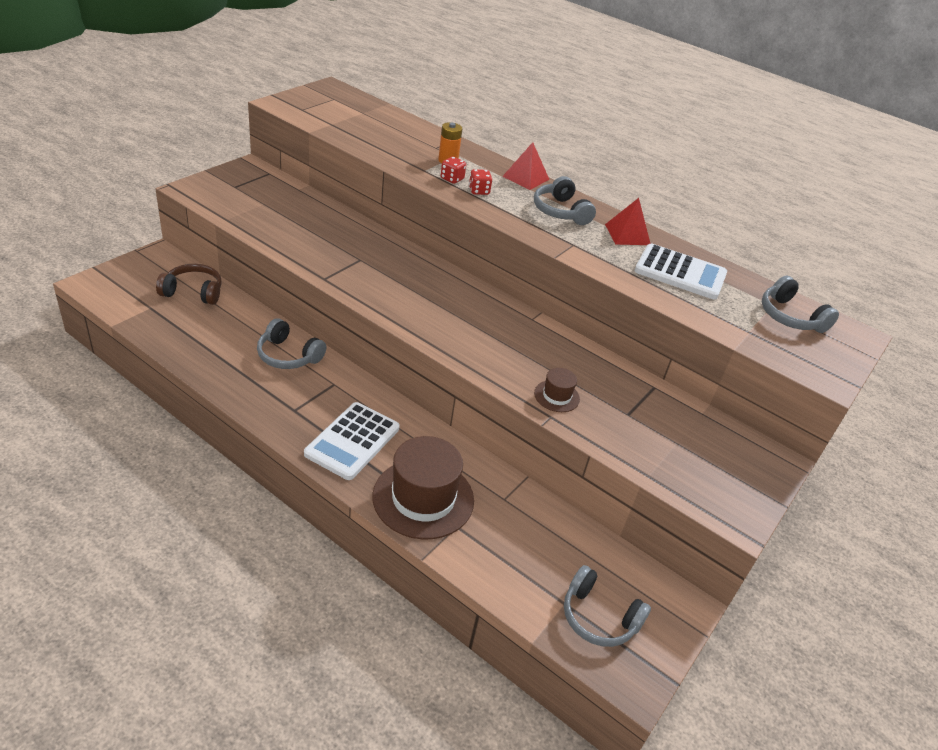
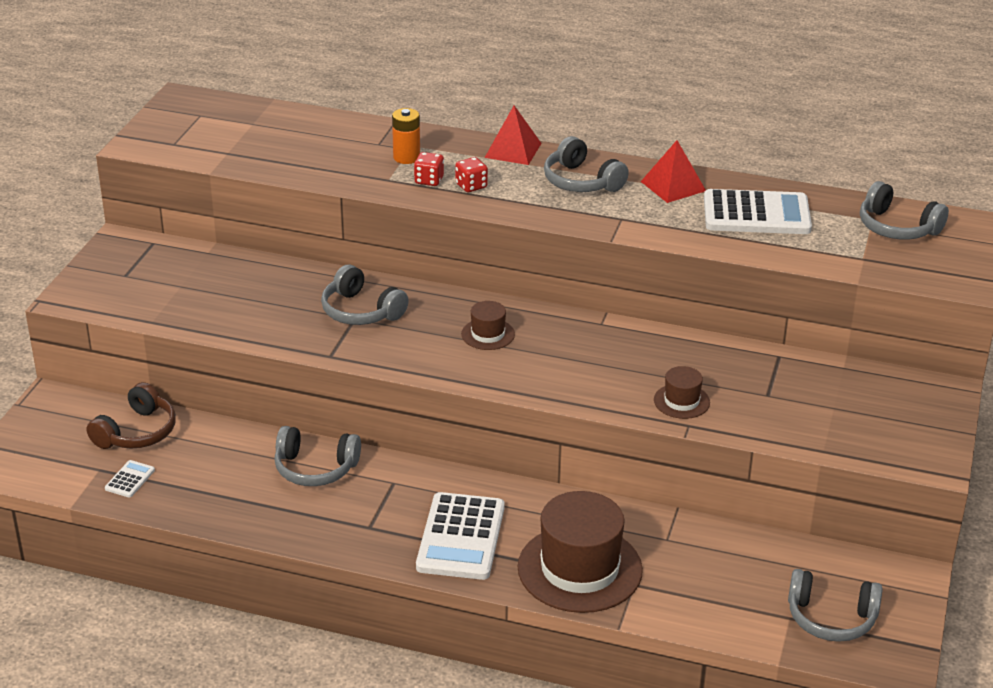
camera: 15 degrees left, 5 degrees down
brown headphones [156,264,222,305] -> brown headphones turned 135 degrees clockwise [86,382,176,449]
none -> white calculator [105,460,155,498]
none -> grey headphones [321,265,409,325]
none -> brown hat [461,301,515,350]

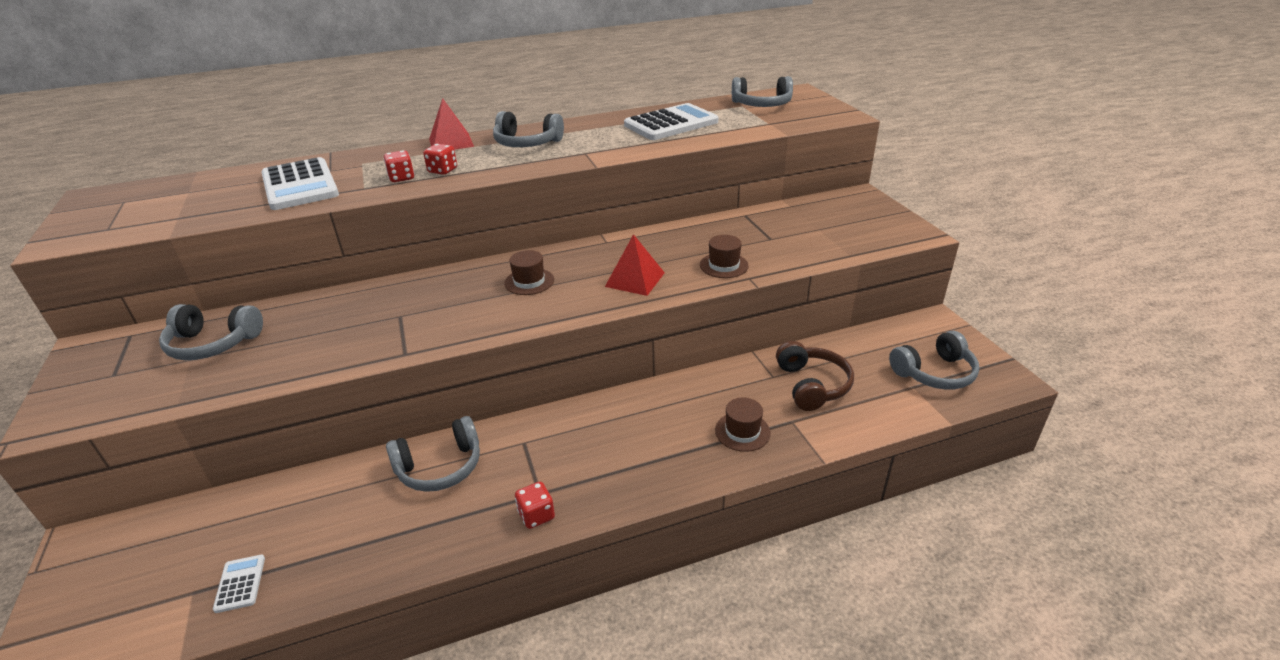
camera: 35 degrees left, 0 degrees up
brown headphones [86,382,176,449] -> brown headphones moved to [776,341,854,411]
grey headphones [321,265,409,325] -> grey headphones moved to [159,304,263,360]
orange battery [392,108,420,164] -> none
white calculator [416,492,505,580] -> white calculator moved to [261,157,339,210]
brown hat [518,491,643,613] -> brown hat [715,398,771,452], size x0.47
red pyramid [641,140,706,203] -> red pyramid moved to [605,234,665,296]
none -> red dice [515,482,555,529]

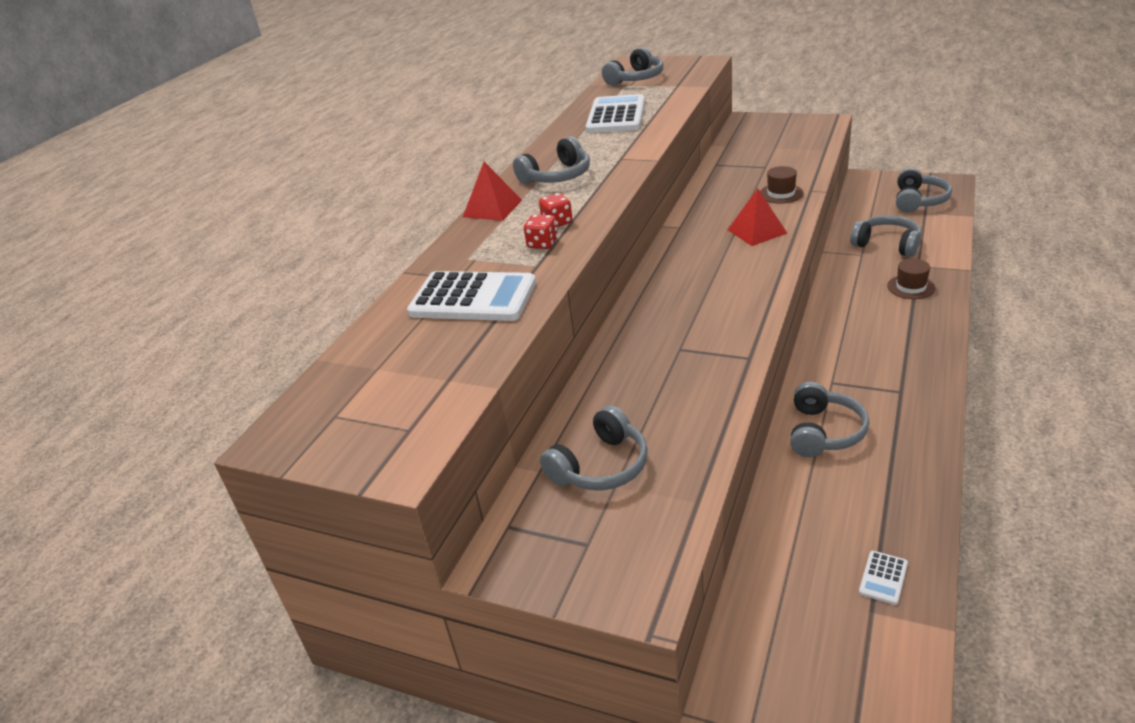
camera: 45 degrees left, 0 degrees up
white calculator [213,555,265,613] -> white calculator turned 90 degrees counterclockwise [859,551,908,605]
brown hat [504,250,554,295] -> none
red dice [515,482,555,529] -> none
brown headphones [776,341,854,411] -> grey headphones [850,215,922,257]

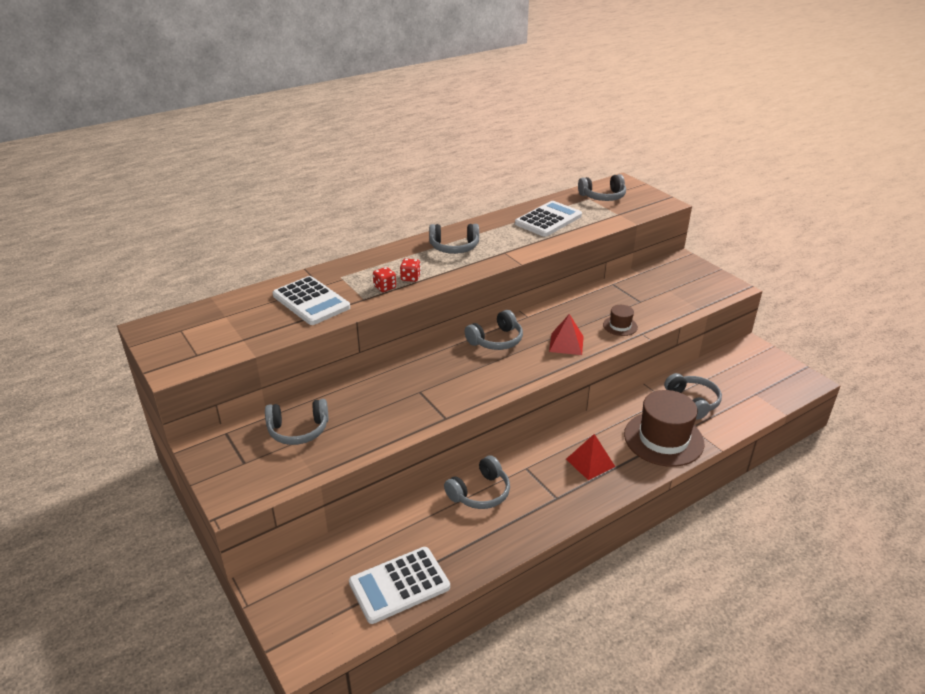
camera: 30 degrees right, 0 degrees up
red pyramid [463,162,522,221] -> red pyramid moved to [566,434,615,480]
white calculator [859,551,908,605] -> white calculator [349,547,450,624], size x2.29
brown hat [887,259,936,299] -> brown hat [624,390,704,467], size x2.13
grey headphones [896,168,952,213] -> grey headphones moved to [465,310,523,350]

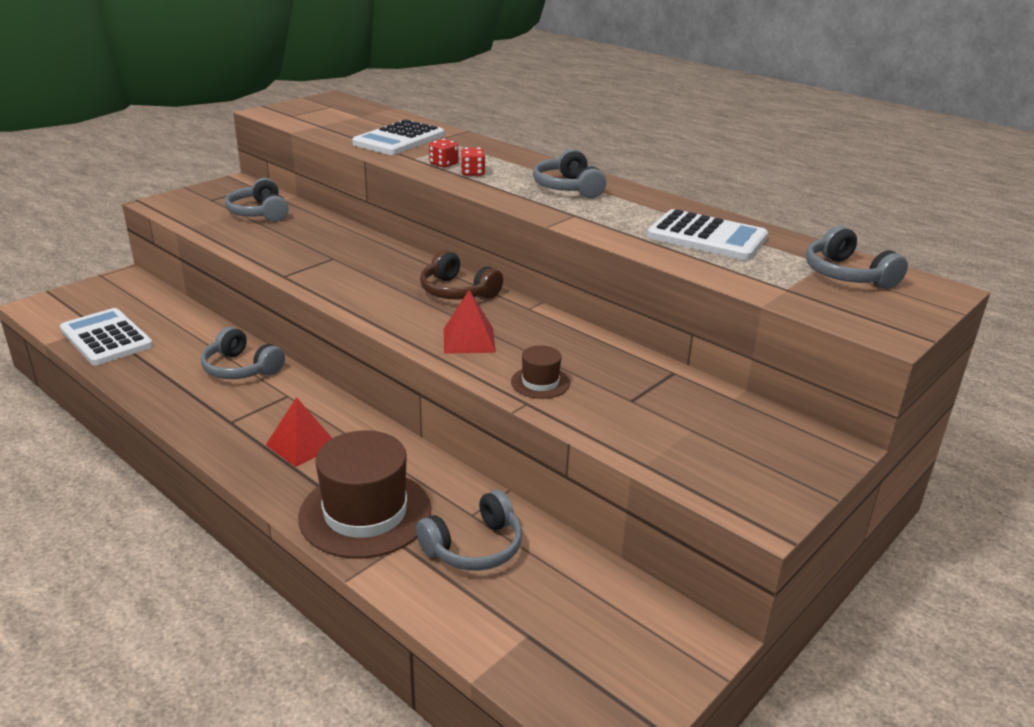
camera: 75 degrees right, 5 degrees down
grey headphones [465,310,523,350] -> brown headphones [420,250,503,300]

